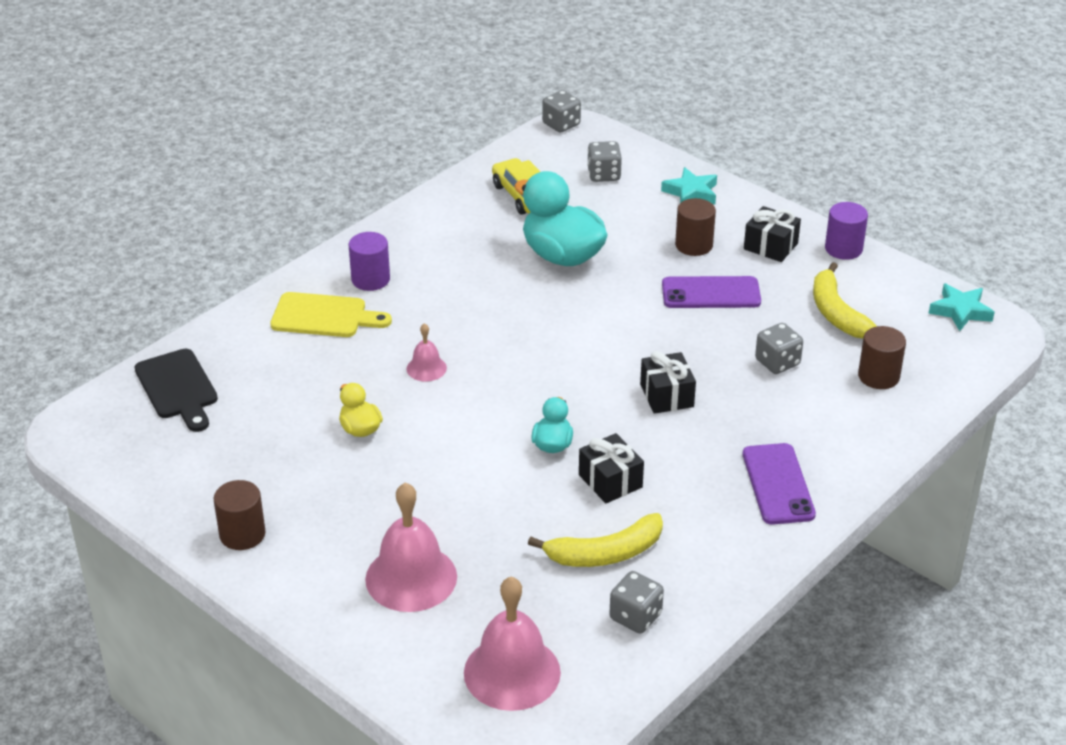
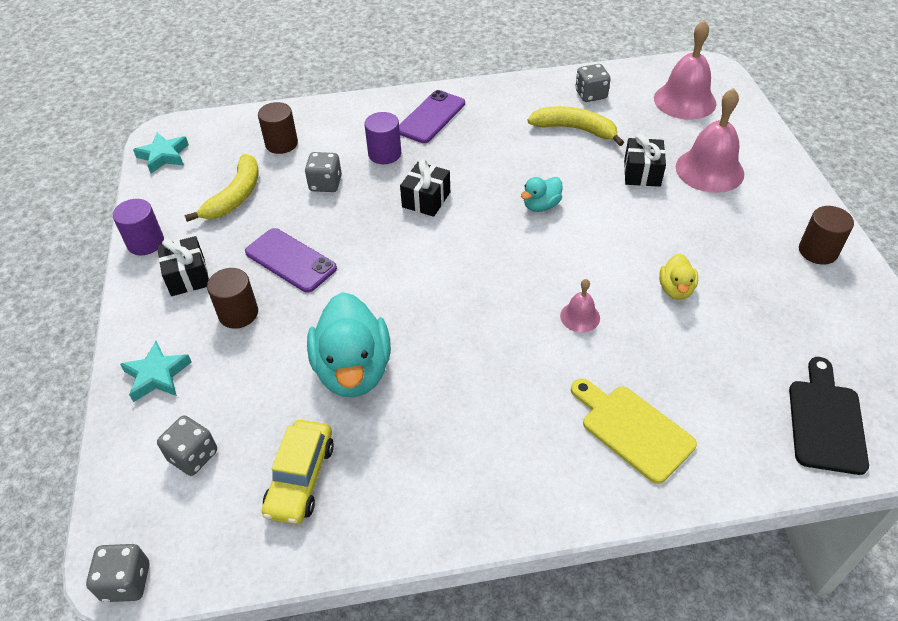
camera: 140 degrees left, 10 degrees up
purple cylinder [349,232,390,291] -> purple cylinder moved to [365,112,401,164]
black gift [579,433,644,503] -> black gift moved to [624,134,666,187]

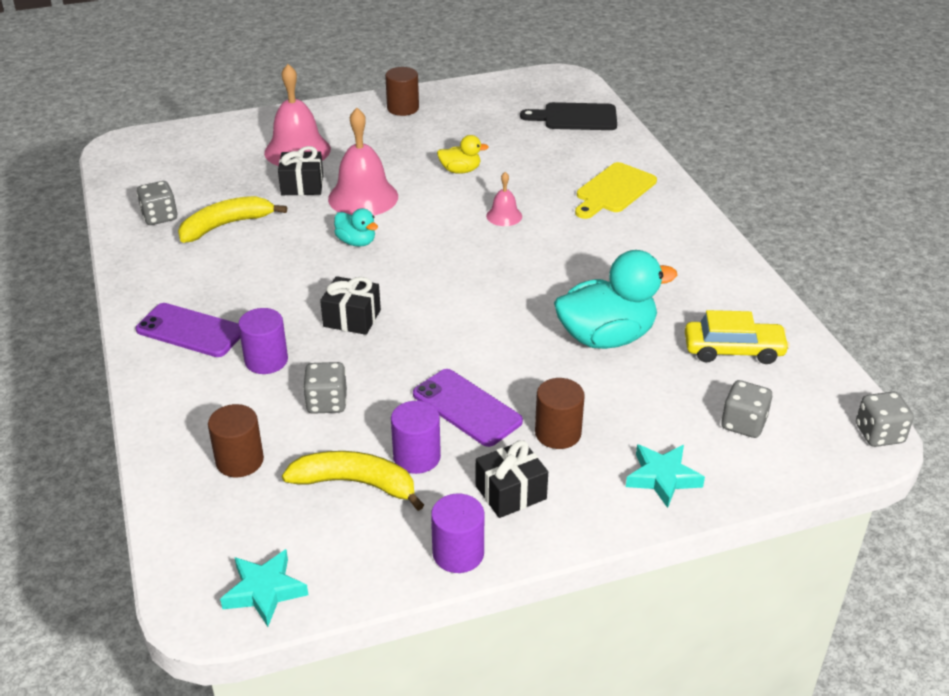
camera: 100 degrees left, 10 degrees down
purple phone [245,228,337,293] -> purple phone turned 75 degrees counterclockwise [413,369,523,447]
yellow banana [527,106,624,146] -> yellow banana turned 45 degrees clockwise [178,196,287,243]
pink bell [654,20,717,120] -> pink bell moved to [328,108,398,216]
none -> purple cylinder [391,401,441,474]

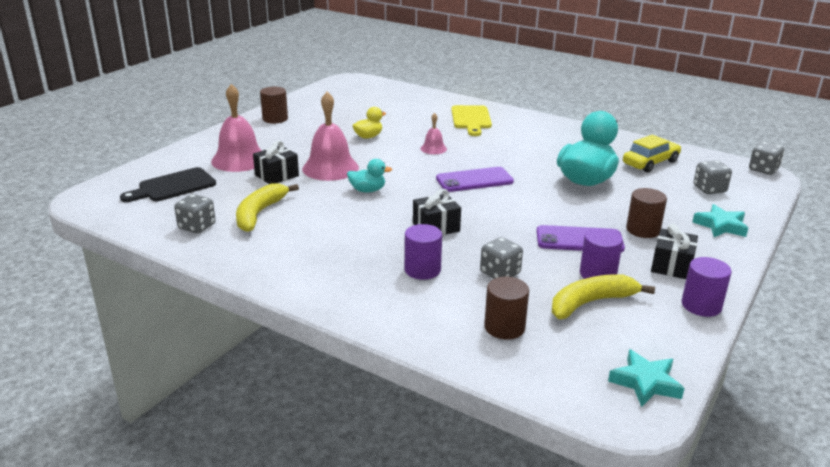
camera: 40 degrees left, 10 degrees down
purple phone [136,303,240,357] -> purple phone moved to [436,167,514,192]
black cutting board [520,102,617,130] -> black cutting board moved to [120,167,216,202]

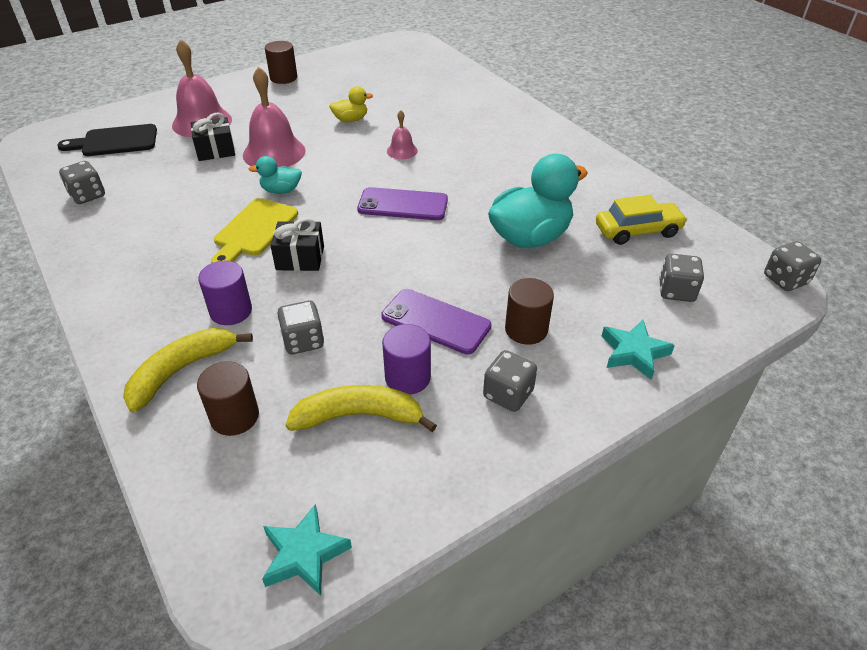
camera: 25 degrees right, 15 degrees up
yellow banana [236,183,299,232] -> yellow banana moved to [123,328,253,413]
turquoise duck [347,159,392,192] -> turquoise duck turned 150 degrees clockwise [249,156,302,194]
yellow cutting board [451,105,492,136] -> yellow cutting board moved to [211,198,298,263]
black gift [651,224,698,279] -> grey dice [483,350,537,412]
purple cylinder [681,257,732,317] -> none

